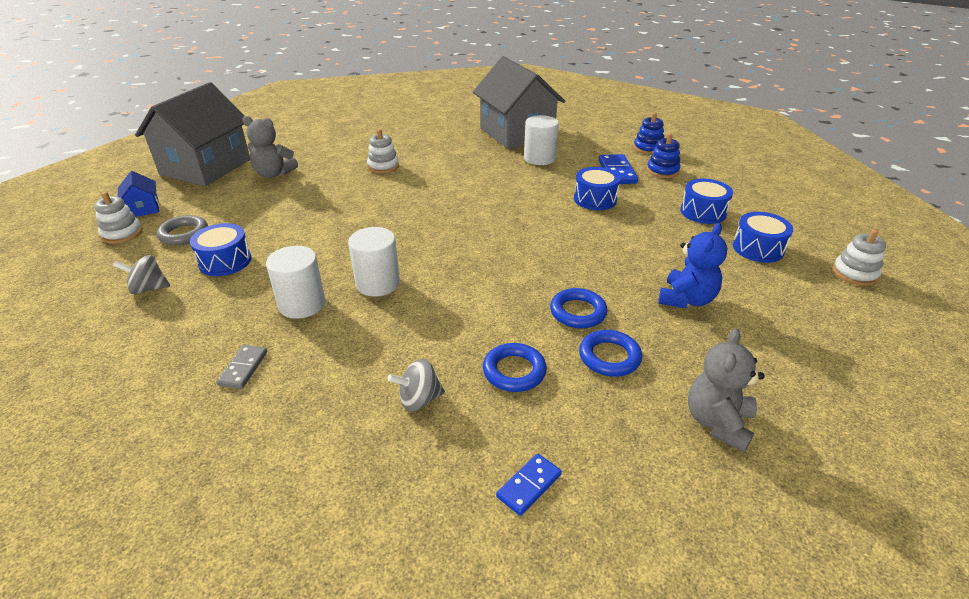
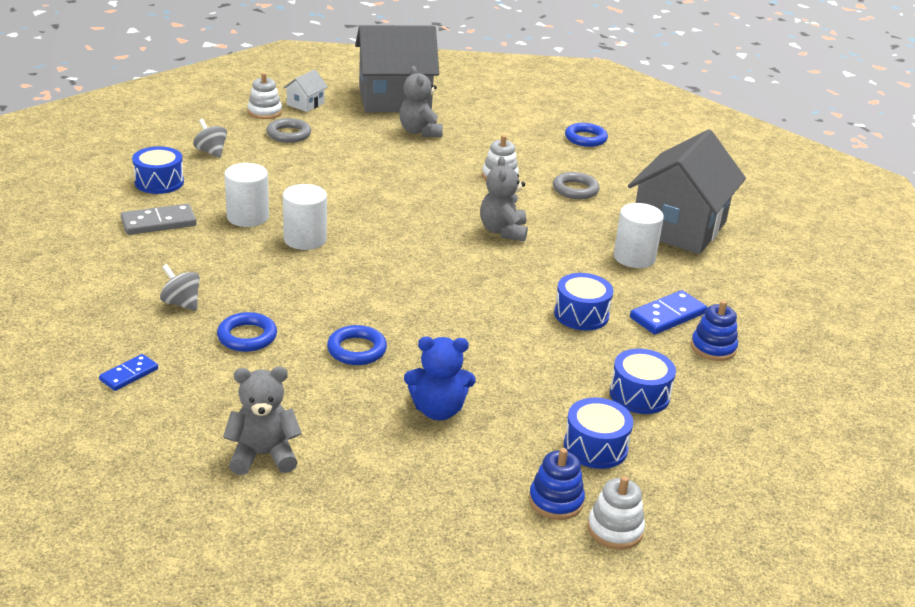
camera: 55 degrees right, 5 degrees down
blue house [118,171,159,217] -> white house [283,69,328,112]
blue drum [190,223,252,276] -> blue drum moved to [132,146,184,194]
grey domino [217,345,267,389] -> grey domino [121,204,197,235], size x1.58
blue domino [496,454,562,516] -> blue domino turned 60 degrees counterclockwise [99,354,158,391]
blue ring [579,330,642,377] -> blue ring moved to [565,123,608,147]
blue stacking toy [634,113,664,155] -> blue stacking toy moved to [529,448,585,520]
none -> grey teddy bear [480,156,528,242]
none -> grey ring [553,172,599,199]

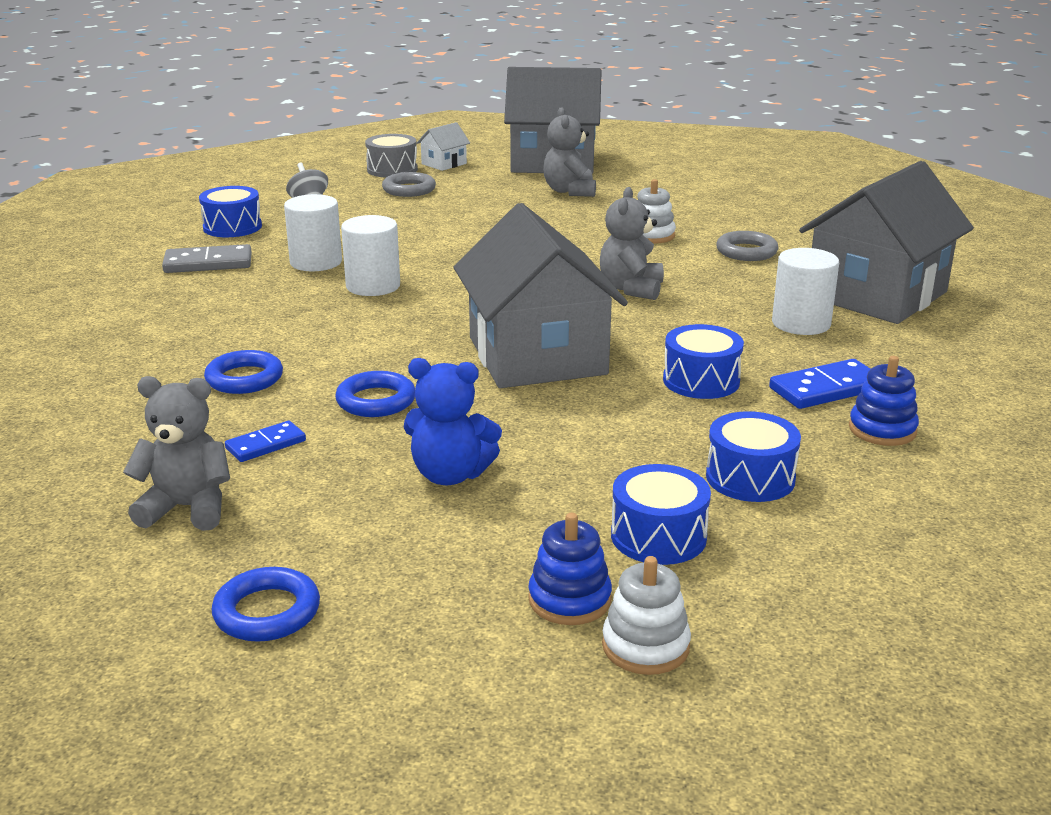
camera: 15 degrees right, 5 degrees down
blue domino [99,354,158,391] -> blue domino moved to [225,421,306,462]
grey spinning top [160,264,200,311] -> none
white stacking toy [248,73,282,119] -> grey drum [365,134,418,178]
blue ring [565,123,608,147] -> blue ring moved to [211,567,320,642]
none -> grey house [453,203,628,388]

